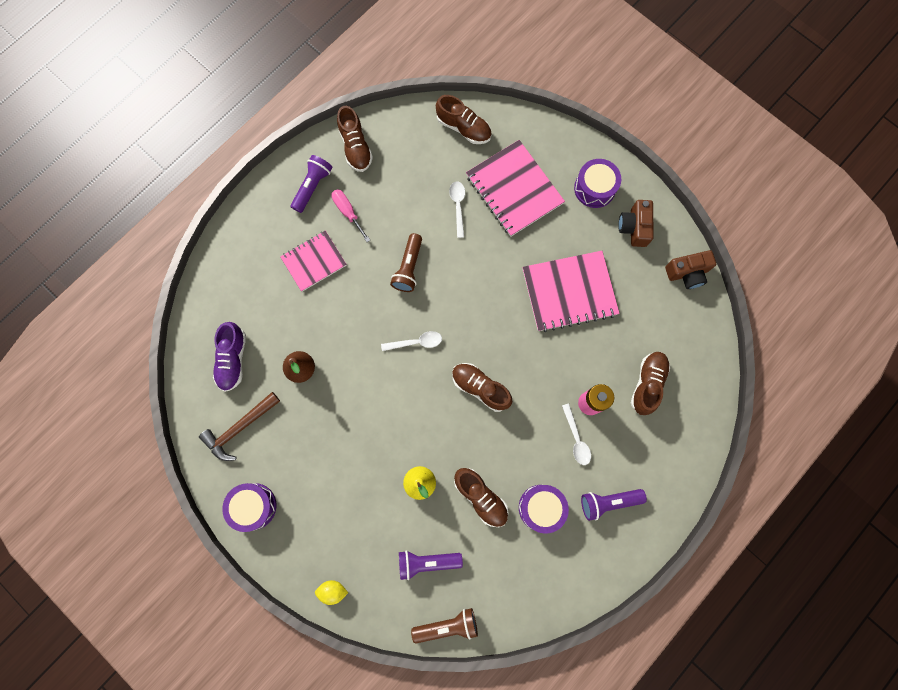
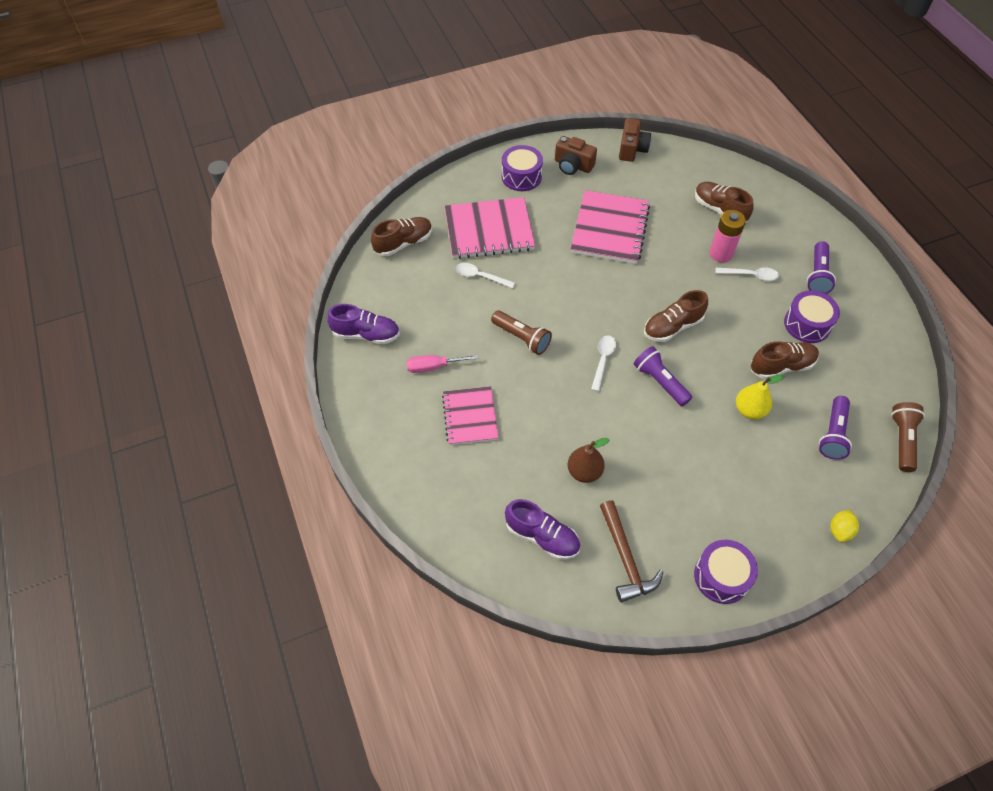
camera: 65 degrees left, 20 degrees down
purple flashlight [291,155,332,213] -> purple flashlight moved to [634,346,692,406]
brown shoe [337,106,373,172] -> purple shoe [327,304,400,344]

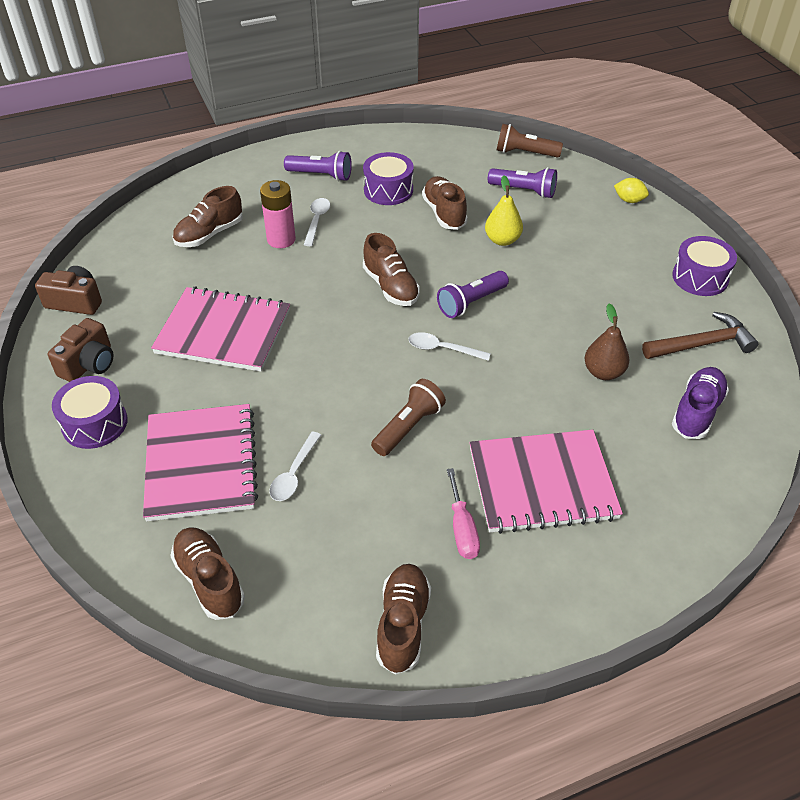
camera: 90 degrees left, 10 degrees down
purple shoe [327,304,400,344] -> brown shoe [376,564,431,675]
pink notebook [442,386,499,445] -> pink notebook [469,430,623,534], size x1.57

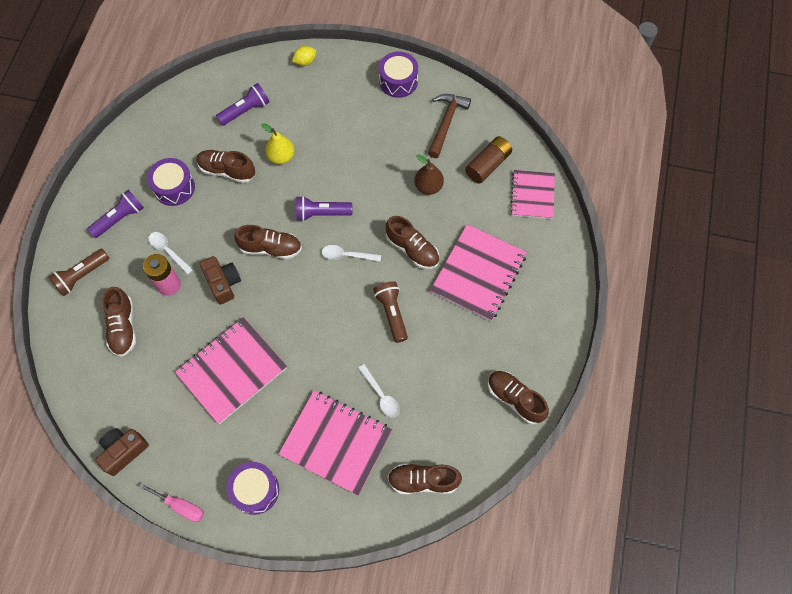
camera: 55 degrees left, 20 degrees up
brown camera [48,318,113,382] -> brown camera moved to [200,256,241,305]
white spoon [408,332,491,361] -> white spoon turned 45 degrees clockwise [322,245,381,262]
purple flashlight [437,271,509,318] -> purple flashlight turned 90 degrees clockwise [296,196,353,221]
pink screwdriver [447,468,480,559] -> pink screwdriver moved to [139,483,204,522]
brown flashlight [497,124,563,158] -> brown flashlight moved to [48,249,109,296]
purple shoe [672,367,729,439] -> brown battery [465,136,512,184]
none -> brown shoe [386,216,439,269]
none -> pink notebook [510,170,555,219]

